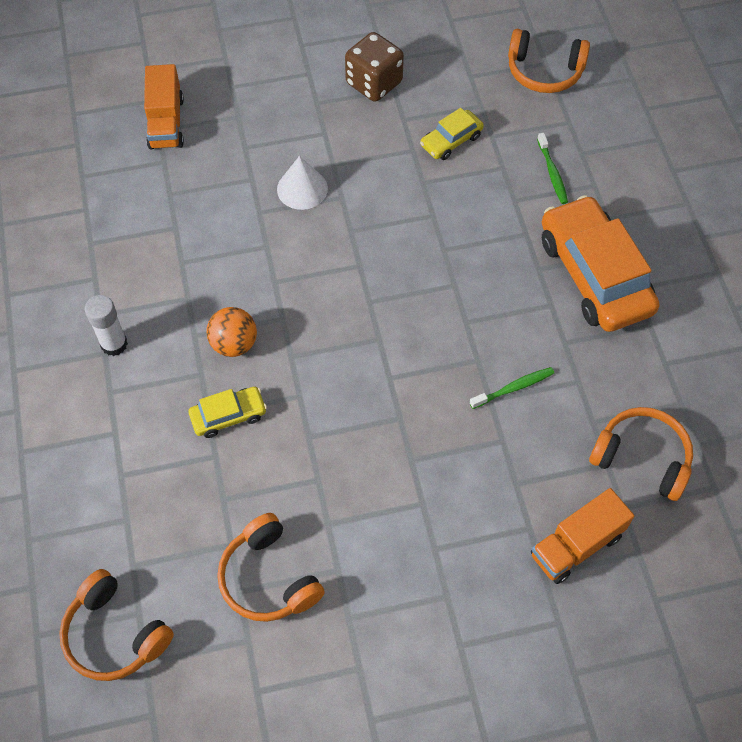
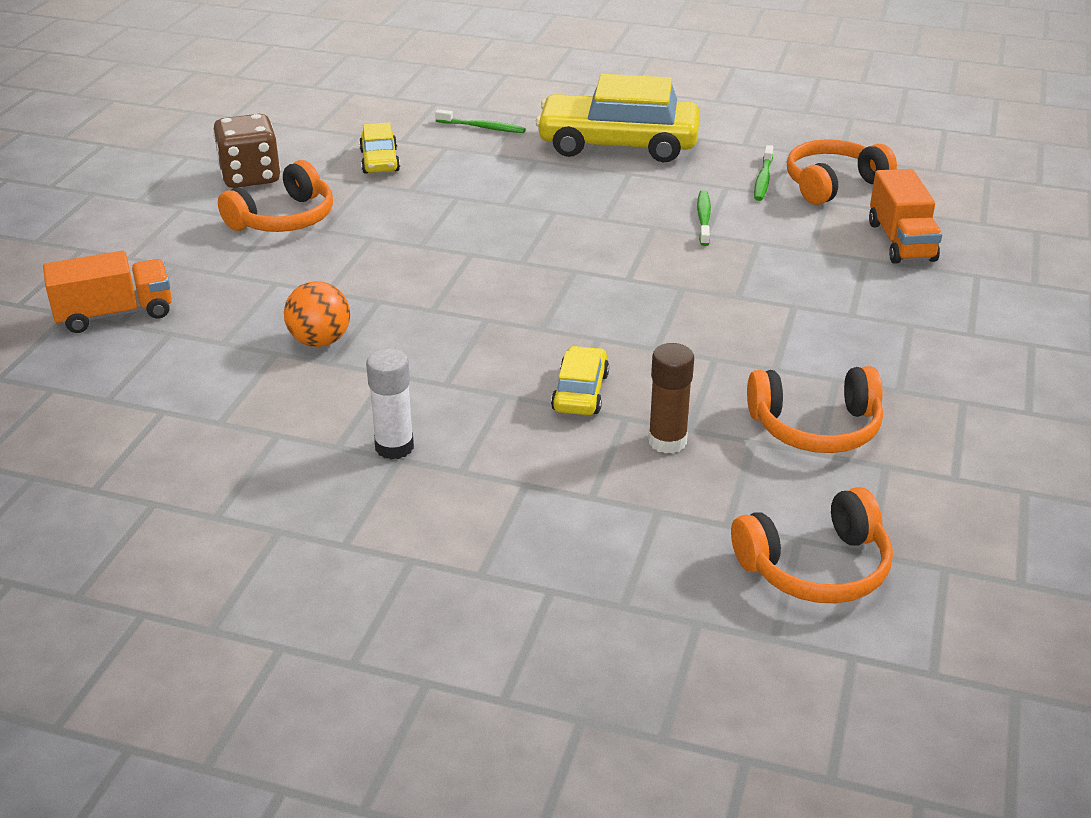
camera: 60 degrees left, 25 degrees down
orange truck [144,64,184,150] -> orange truck turned 45 degrees counterclockwise [43,251,172,333]
orange ball [206,307,257,357] -> orange ball moved to [284,281,350,347]
white cone [277,156,328,210] -> none
orange headphones [508,29,590,93] -> orange headphones moved to [218,160,333,232]
orange car [542,195,659,332] -> yellow car [536,74,700,163]
none -> brown glue stick [648,343,694,454]
none -> green toothbrush [754,145,774,201]

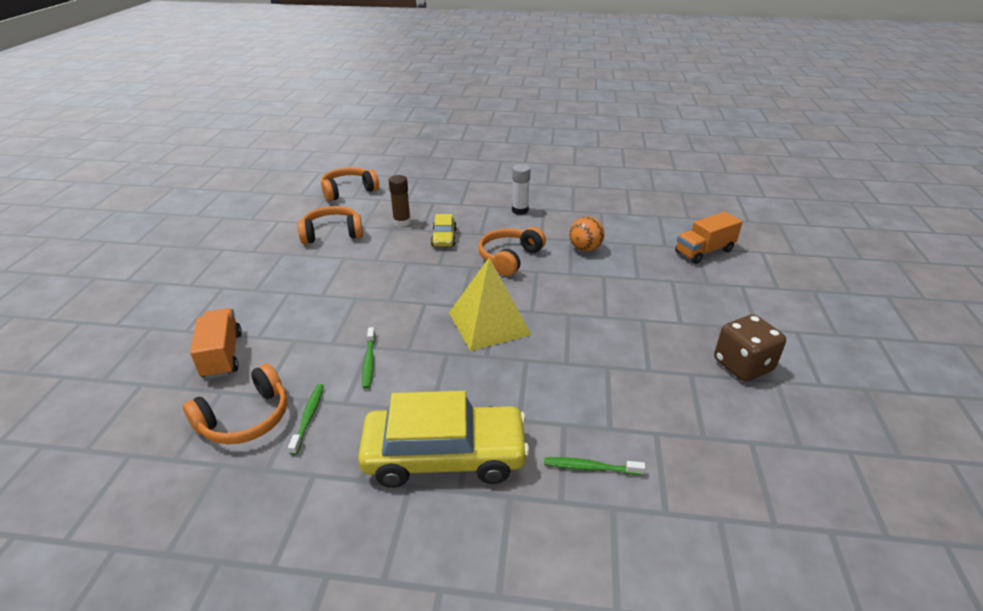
camera: 170 degrees right, 0 degrees up
orange headphones [218,160,333,232] -> orange headphones moved to [478,227,546,276]
yellow car [359,123,400,174] -> none
none -> yellow pyramid [449,258,532,351]

